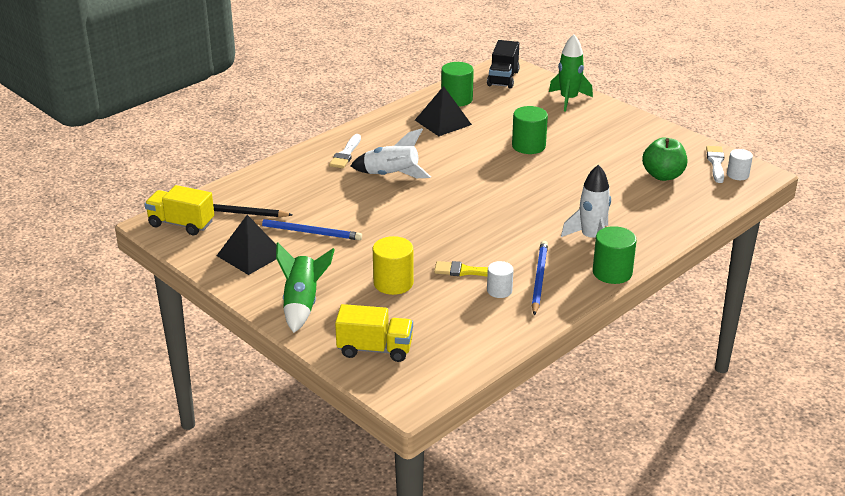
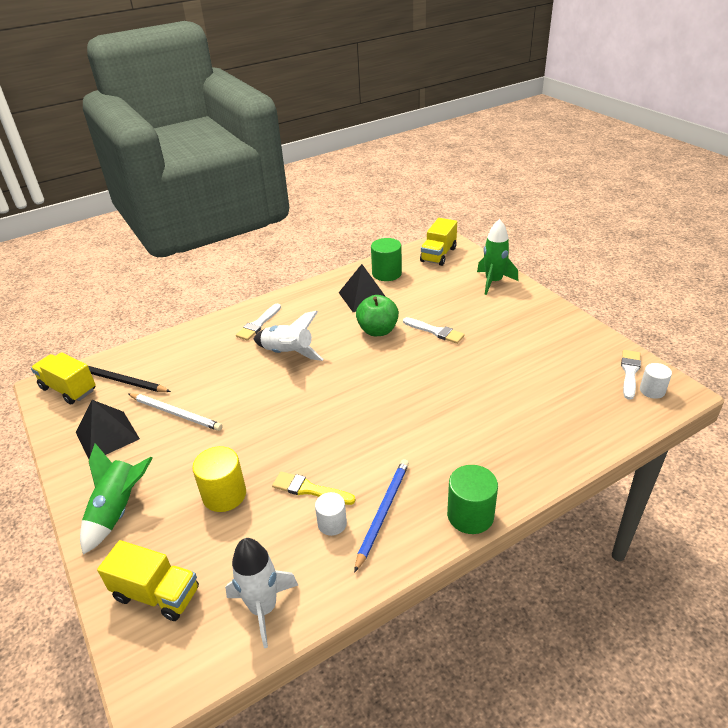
camera: 15 degrees right, 5 degrees up
blue pencil [253,219,362,240] -> white pencil [128,393,223,431]
black truck [487,40,520,89] -> yellow truck [420,218,457,266]
green cylinder [512,106,548,154] -> white brush [403,317,465,344]
white rocket [561,164,611,238] -> white rocket moved to [225,538,298,648]
green apple [642,138,687,181] -> green apple moved to [356,295,399,336]

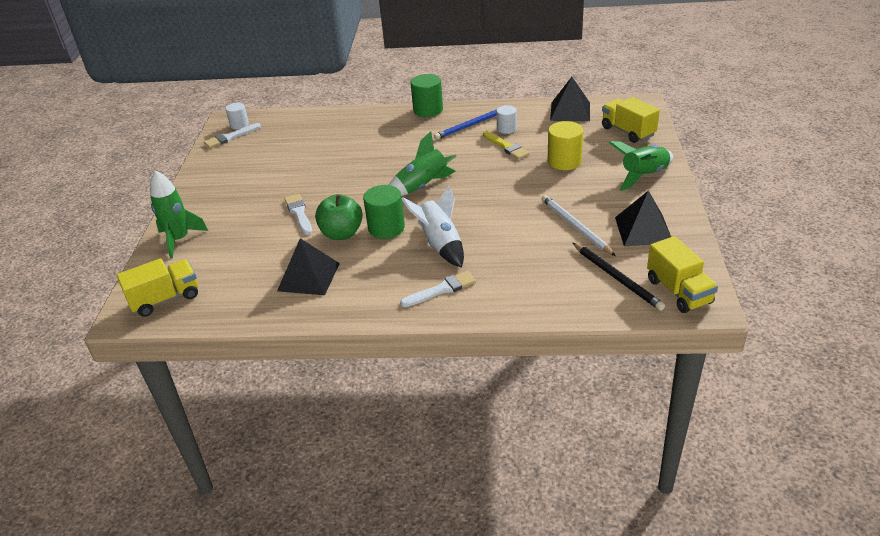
camera: 145 degrees left, 0 degrees up
white rocket [225,538,298,648] -> black pyramid [550,77,590,121]
green cylinder [371,238,402,281] -> green cylinder moved to [363,185,405,239]
none -> green rocket [389,131,457,196]

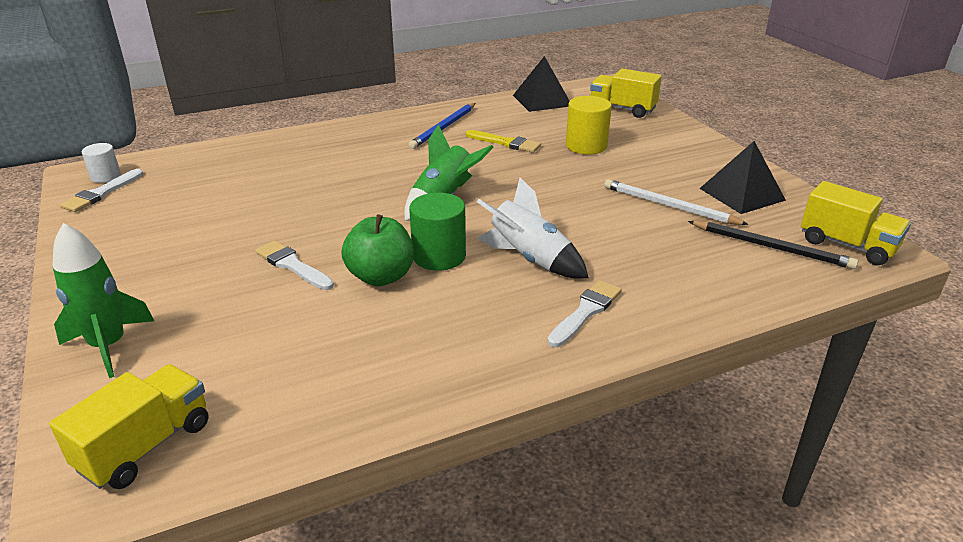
camera: 30 degrees left, 5 degrees down
black pyramid [277,238,340,295] -> none
green cylinder [411,74,443,117] -> none
white cylinder [497,105,517,134] -> none
green rocket [609,141,673,191] -> none

